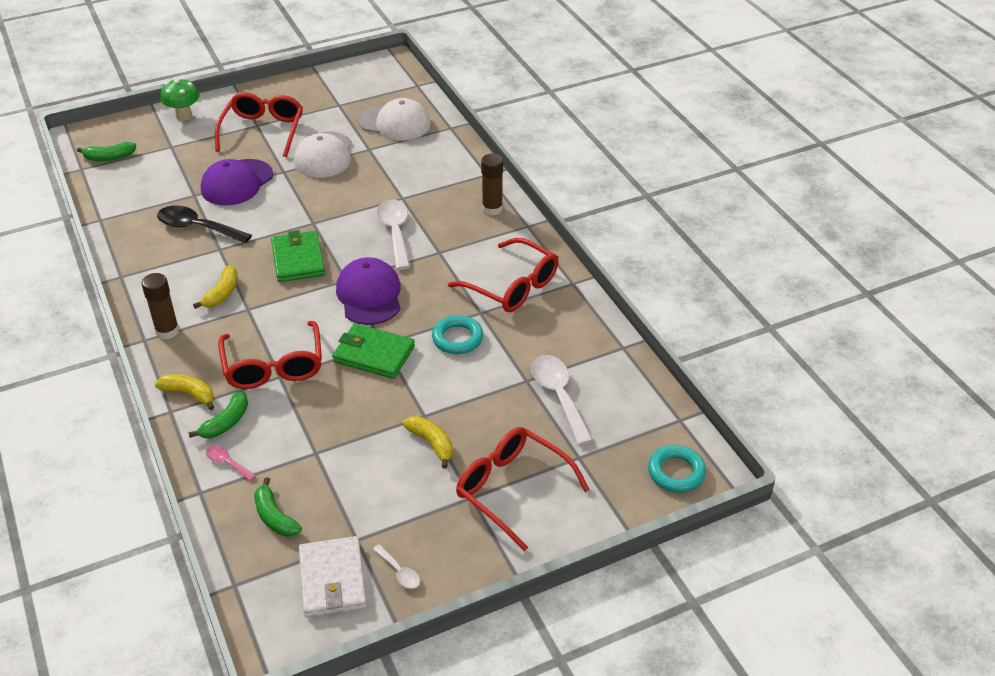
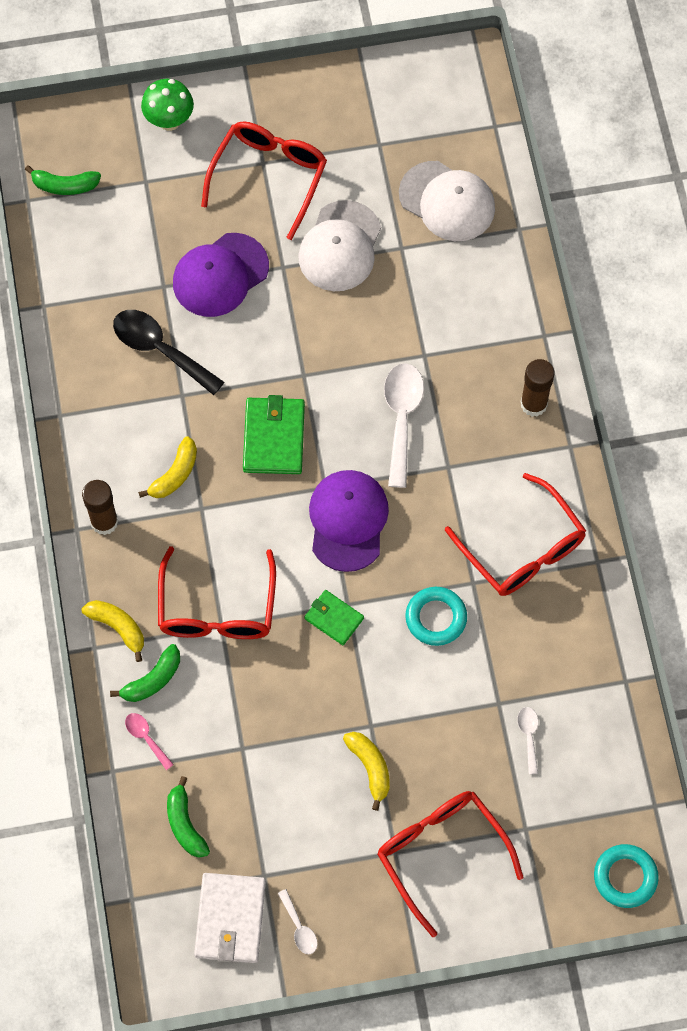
camera: 15 degrees right, 25 degrees up
green wallet [332,323,415,379] -> green wallet [305,590,364,645], size x0.61
white spoon [531,355,593,445] -> white spoon [517,707,538,774], size x0.49

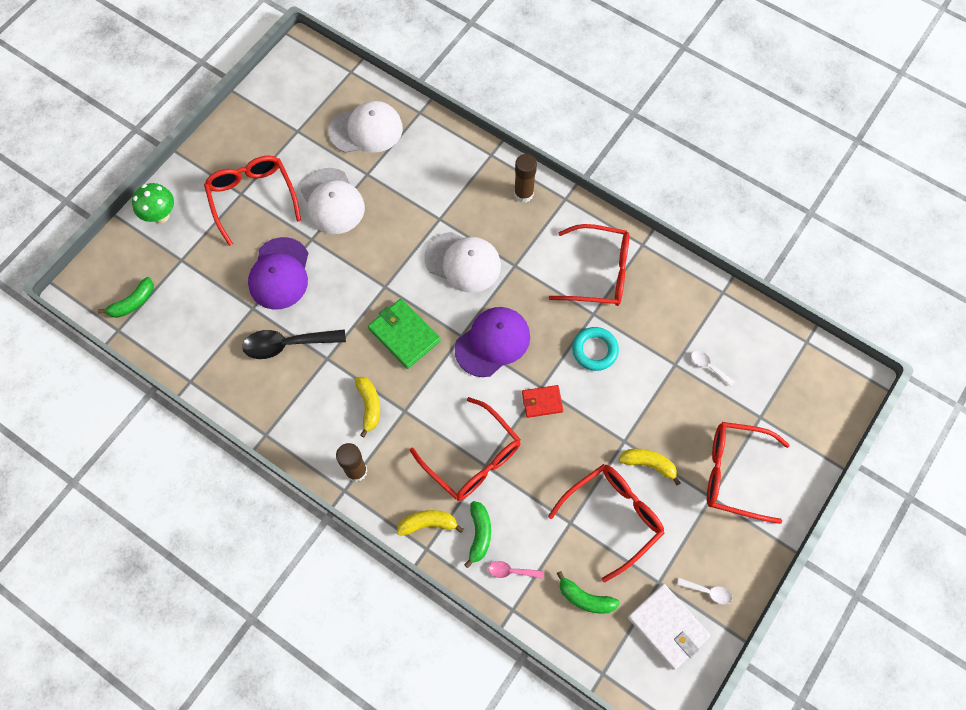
camera: 45 degrees left, 0 degrees up
green wallet [305,590,364,645] -> red wallet [522,385,563,418]
purple cap [309,470,389,572] -> purple cap turned 90 degrees clockwise [455,307,530,377]
white spoon [384,363,424,488] -> white cap [424,232,501,293]
turquoise ring [594,844,659,908] -> none
none -> red glasses [548,464,665,583]

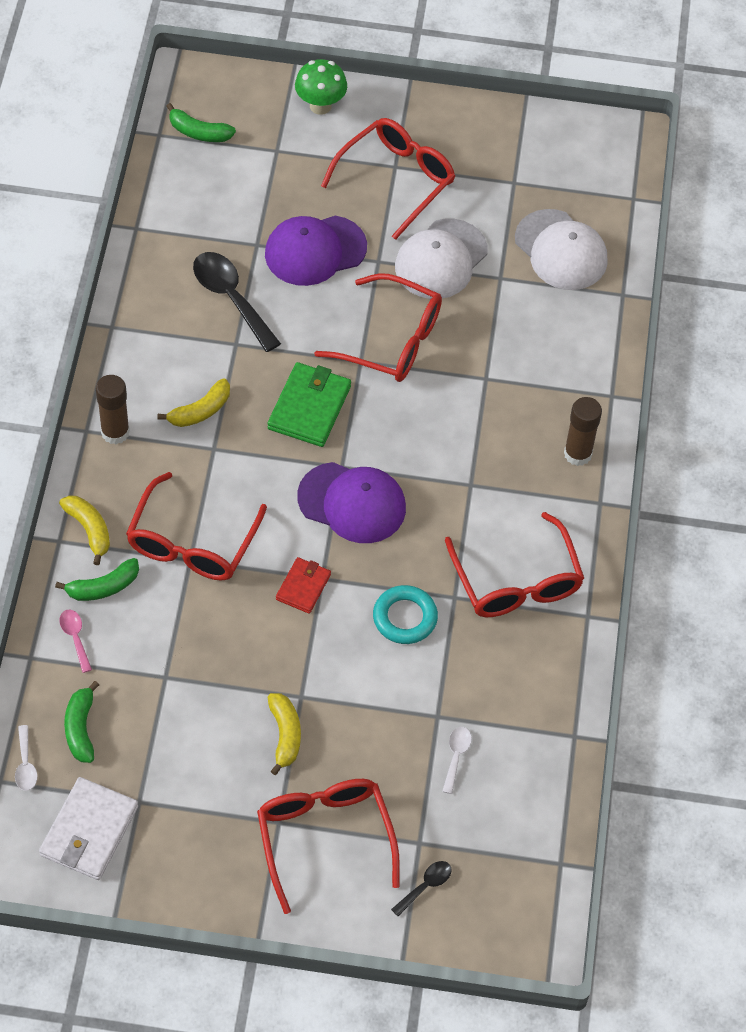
camera: 60 degrees right, 10 degrees down
white cap [424,232,501,293] -> none
red wallet [522,385,563,418] -> red wallet turned 60 degrees clockwise [276,557,331,614]
red glasses [548,464,665,583] -> red glasses moved to [314,273,442,382]
white spoon [677,578,733,605] -> white spoon moved to [15,725,38,791]
none -> black spoon [391,861,452,916]

